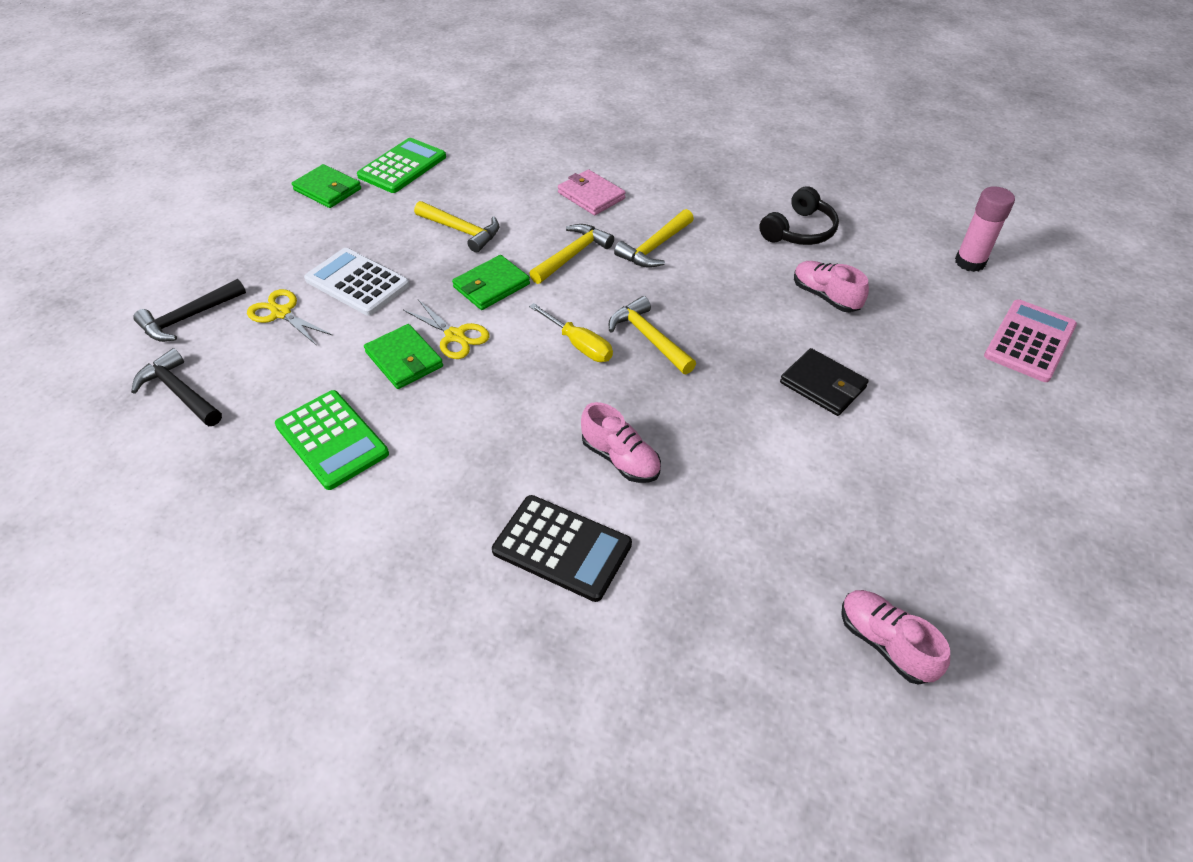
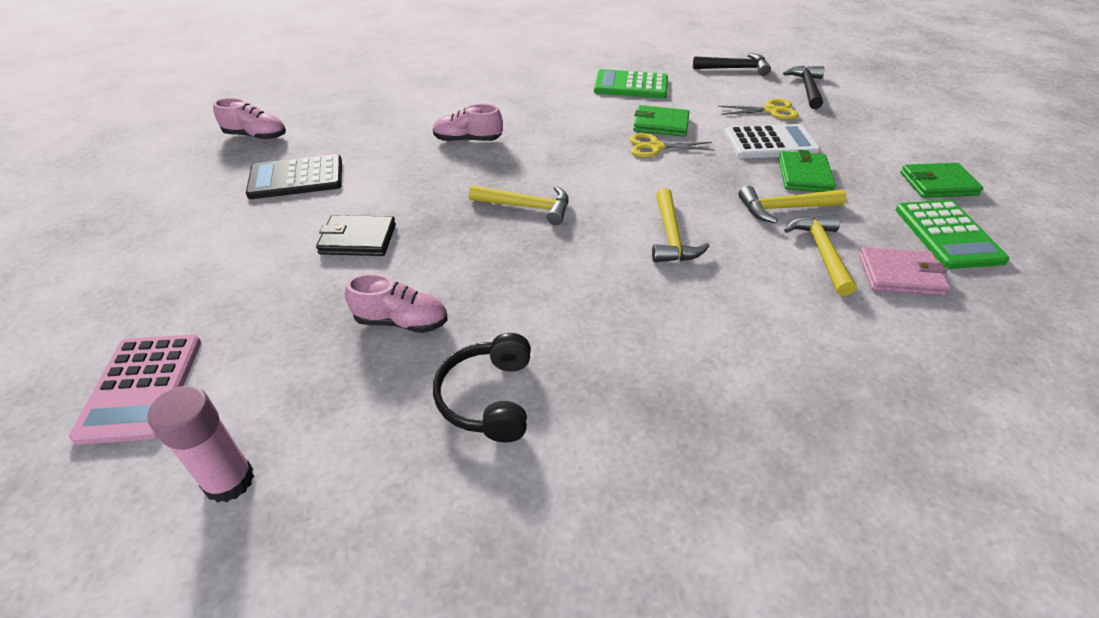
camera: 140 degrees right, 5 degrees down
green wallet [452,255,530,310] -> green wallet moved to [778,150,836,192]
black calculator [492,495,632,602] -> black calculator moved to [246,154,342,199]
yellow screwdriver [529,303,613,362] -> none
pink wallet [558,169,626,215] -> pink wallet moved to [859,247,950,296]
yellow hammer [614,209,694,268] -> yellow hammer moved to [784,215,856,296]

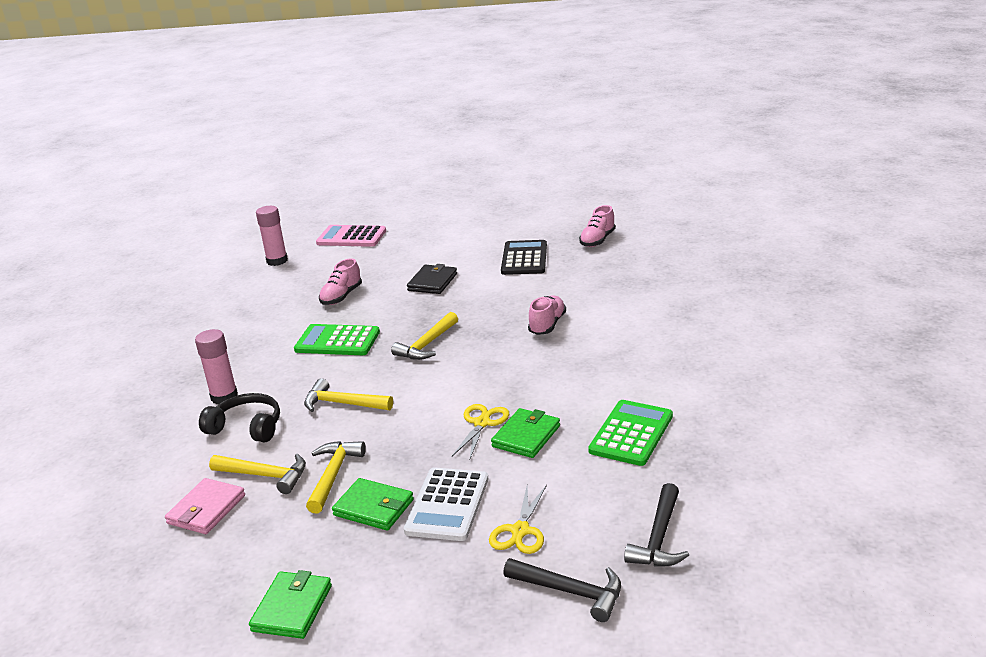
camera: 110 degrees right, 15 degrees down
black headphones [433,333,531,442] -> black headphones moved to [199,393,280,442]
green calculator [895,200,1009,269] -> green calculator moved to [294,324,380,355]
none -> pink glue stick [195,329,238,404]

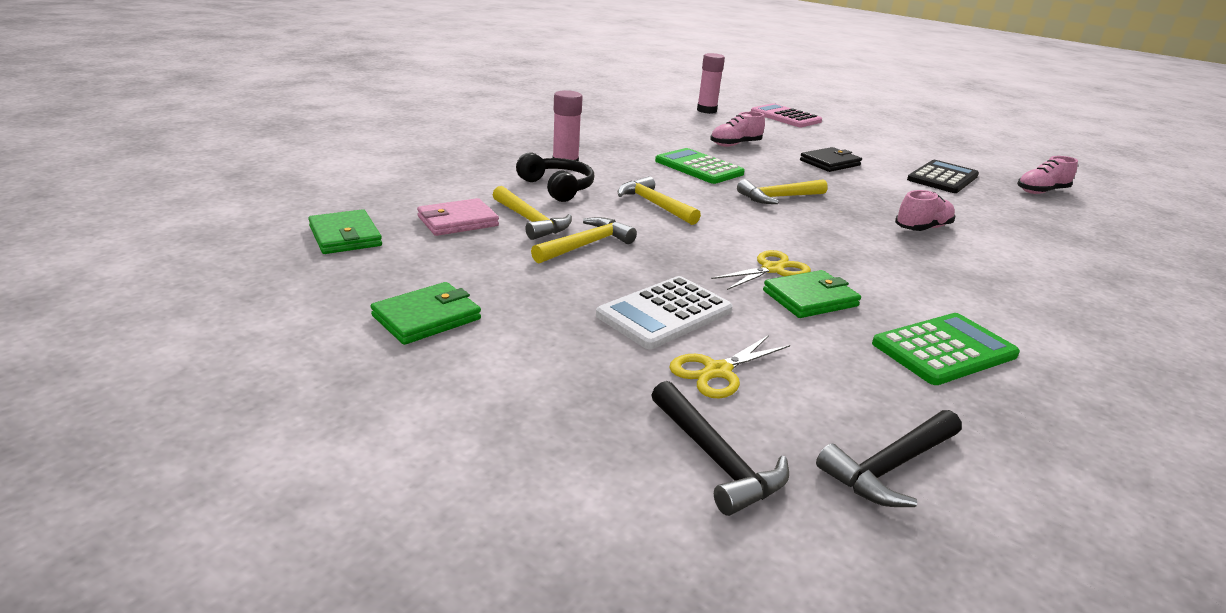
camera: 30 degrees right, 0 degrees up
green wallet [332,478,414,530] -> green wallet moved to [308,209,382,254]

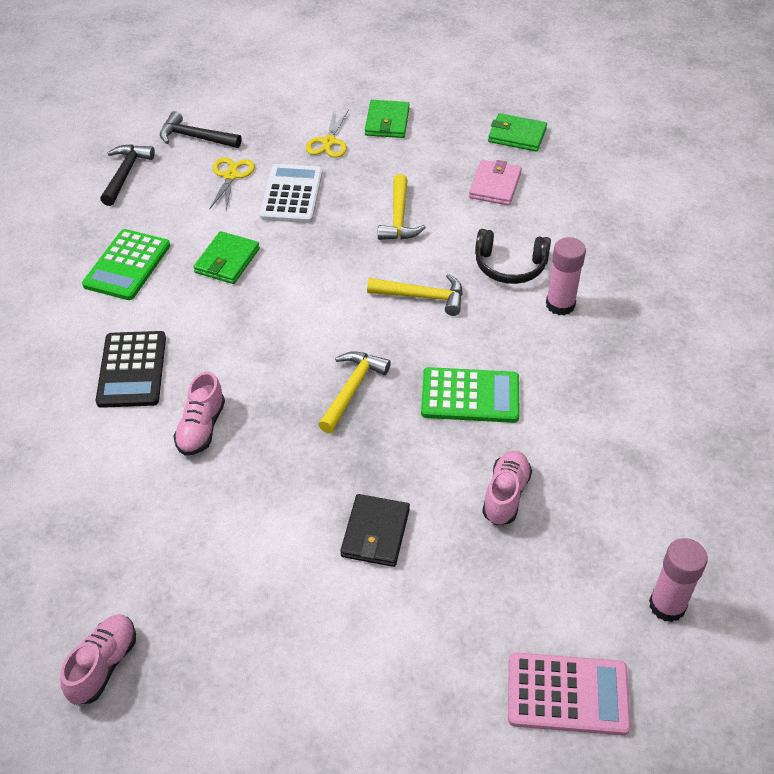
camera: 140 degrees right, 20 degrees up
yellow hammer [493,186,572,240] -> none
yellow scissors [711,250,811,290] -> yellow scissors moved to [306,109,349,158]
black calculator [907,160,979,193] -> black calculator moved to [96,331,166,408]

